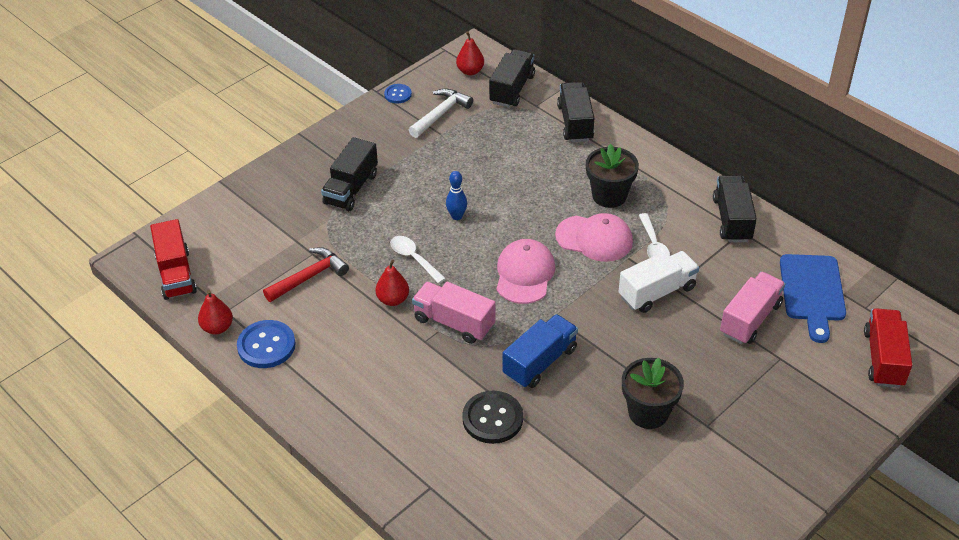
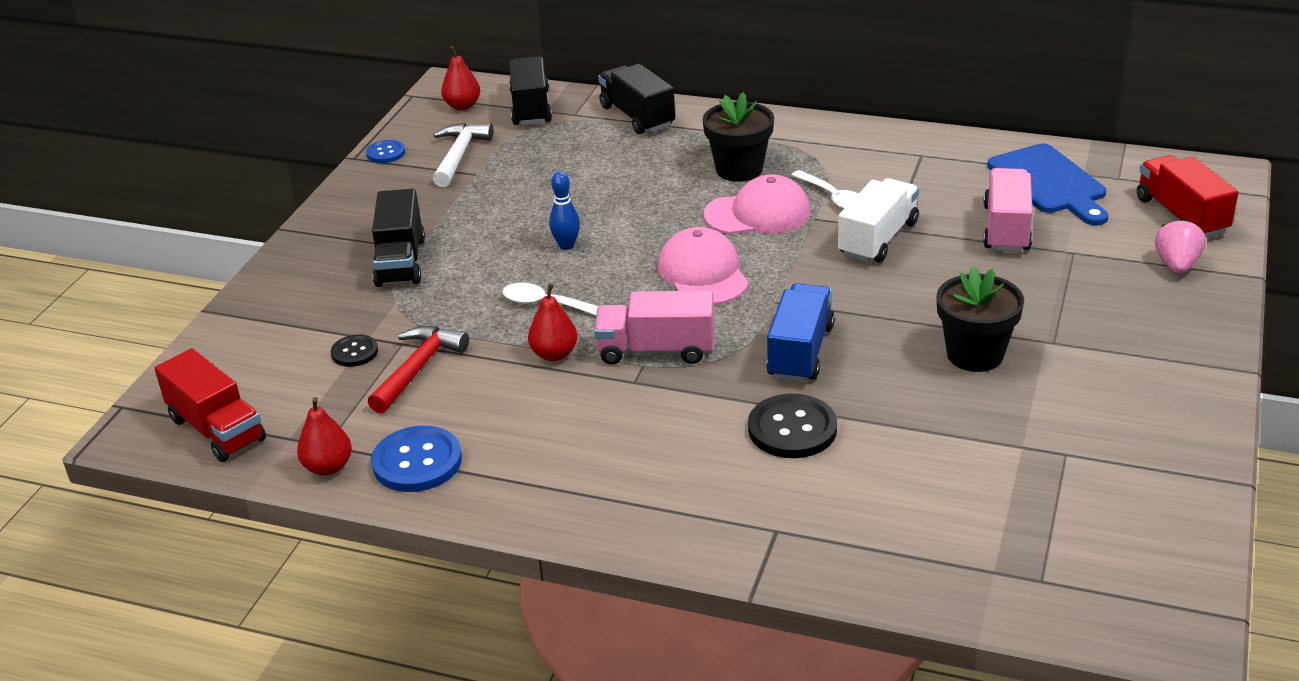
camera: 25 degrees left, 10 degrees down
black truck [713,175,757,243] -> none
none -> black button [331,334,378,367]
none -> pink strawberry [1155,219,1206,274]

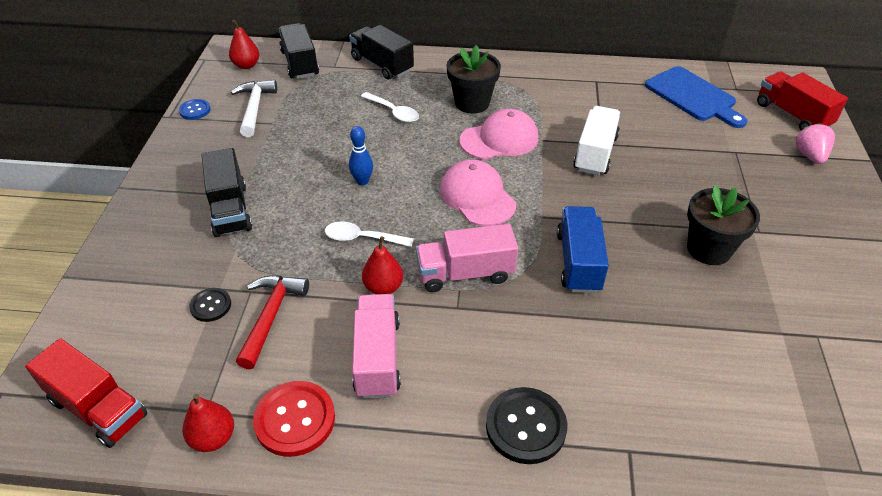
camera: 15 degrees left, 10 degrees up
blue button [371,425,462,492] -> red button [253,381,335,457]
black button [748,394,837,458] -> black button moved to [486,387,567,464]
white spoon [791,170,858,209] -> white spoon moved to [361,92,419,122]
pink truck [983,168,1032,252] -> pink truck moved to [352,294,401,399]

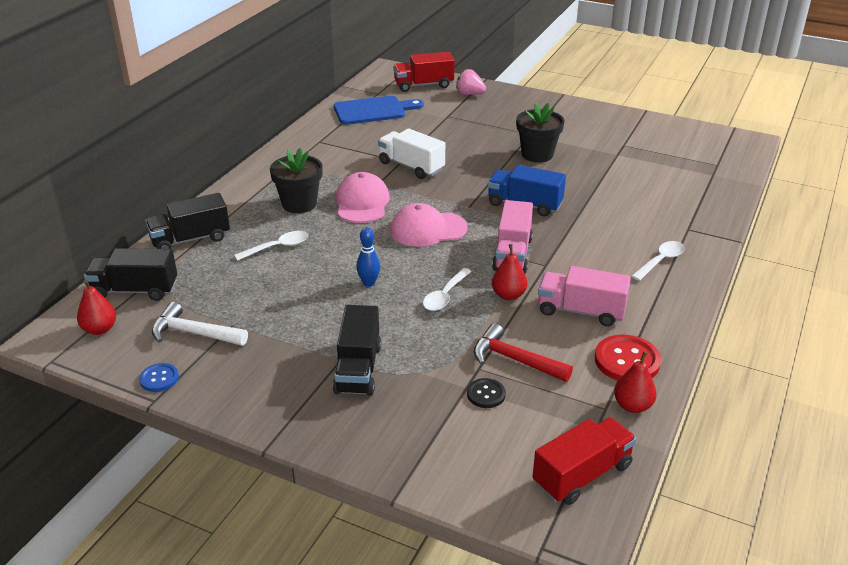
camera: 70 degrees left, 10 degrees down
black truck [202,148,252,237] -> black truck turned 90 degrees clockwise [333,305,381,396]
black button [486,387,567,464] -> white spoon [631,241,685,281]

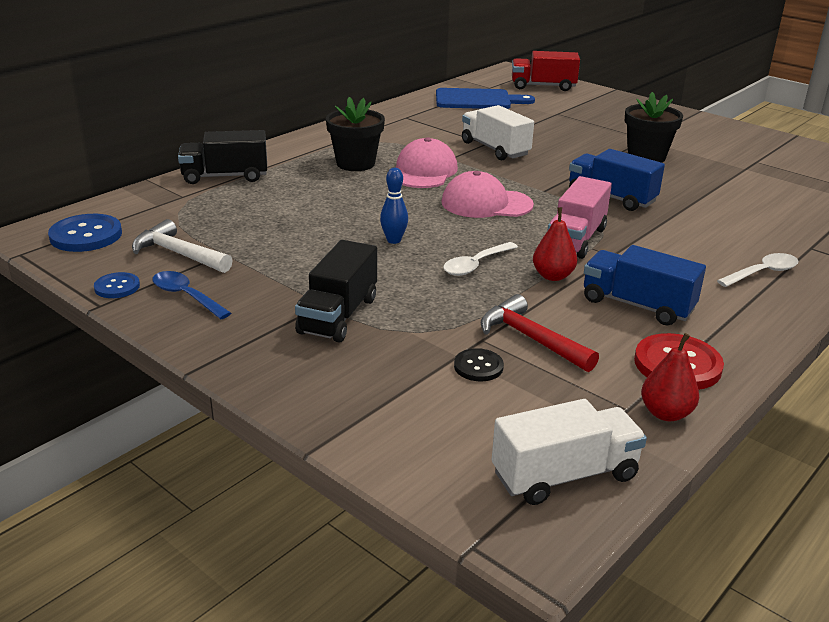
camera: 15 degrees right, 5 degrees down
red pear [77,280,116,335] -> blue button [48,214,122,252]
black truck [84,248,177,301] -> none
white spoon [234,231,309,261] -> none
pink strawberry [456,69,486,95] -> none
red truck [532,417,637,505] -> white truck [492,399,647,505]
pink truck [538,266,631,326] -> blue truck [584,245,706,326]
none -> blue spoon [153,271,231,319]

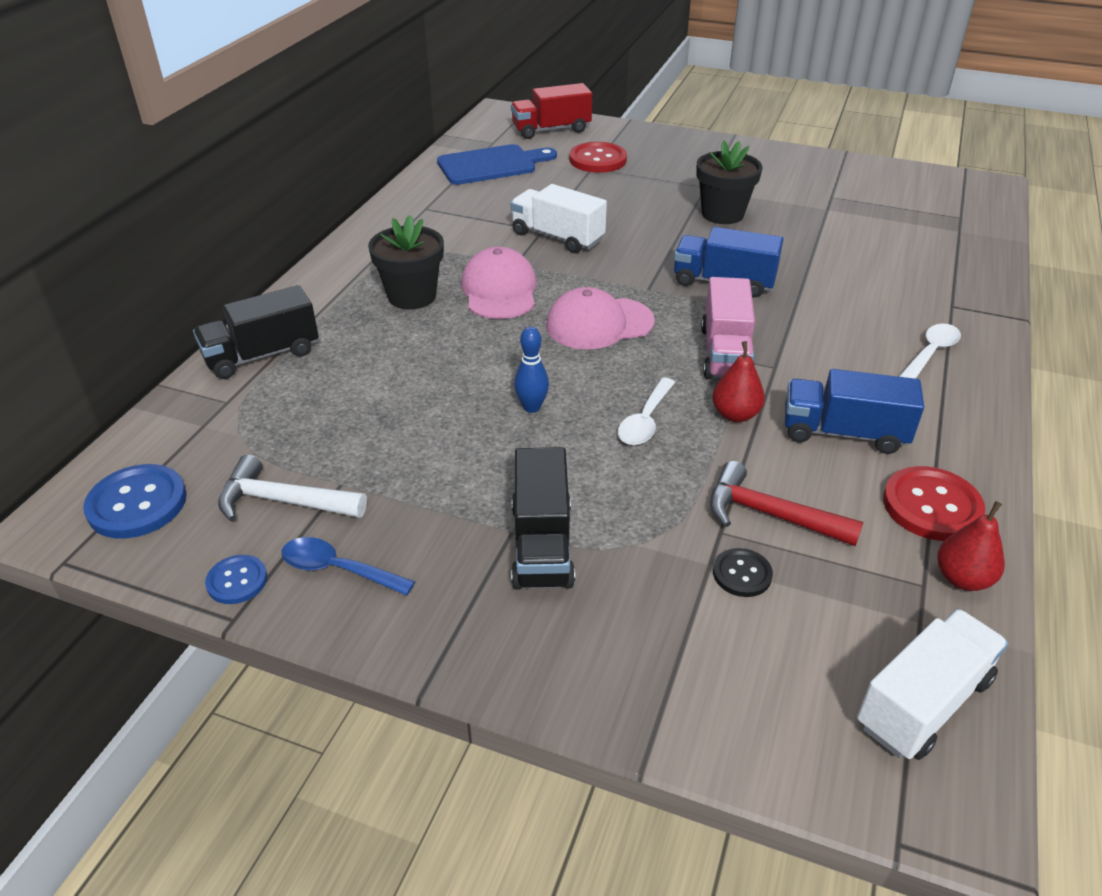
camera: 20 degrees left, 10 degrees up
none -> red button [569,142,627,173]

